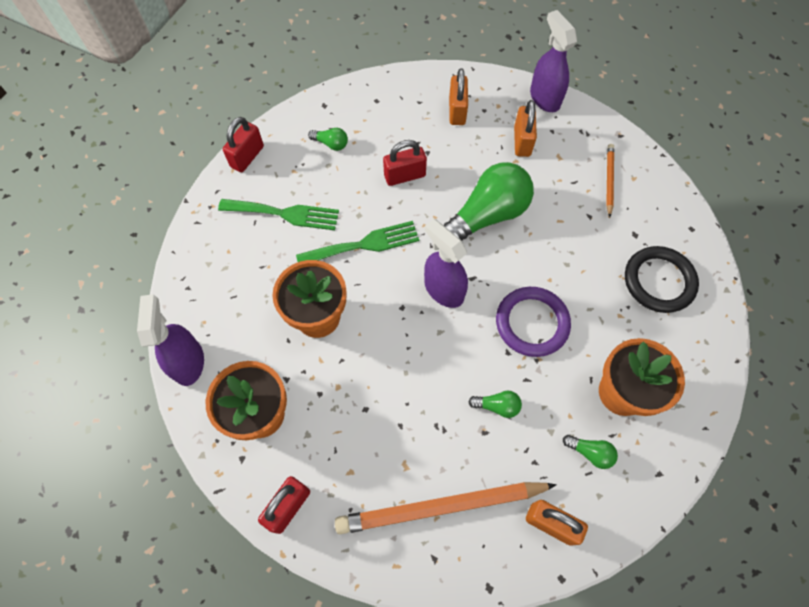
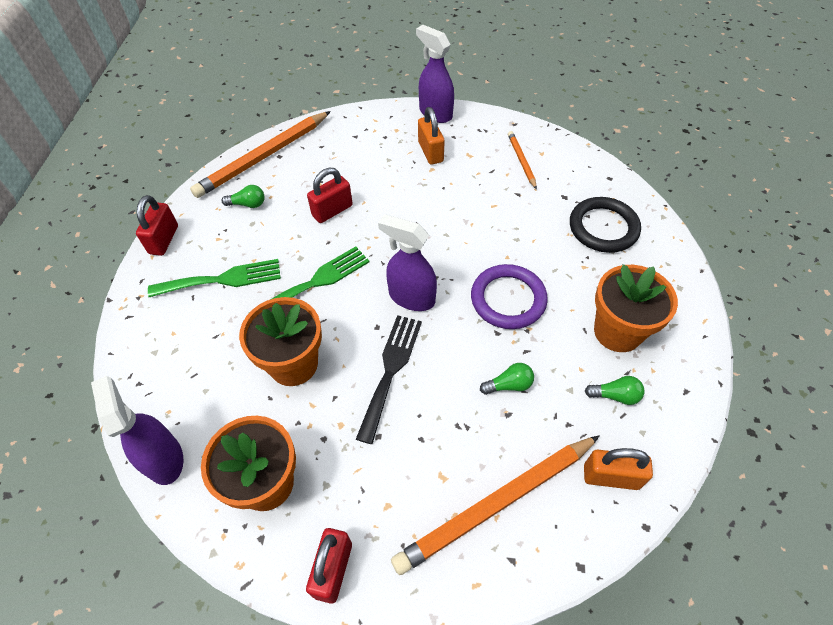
camera: 20 degrees left, 10 degrees down
green light bulb [444,162,534,241] -> none
orange padlock [449,68,468,125] -> none
none -> orange pencil [190,111,331,198]
none -> black fork [356,315,422,444]

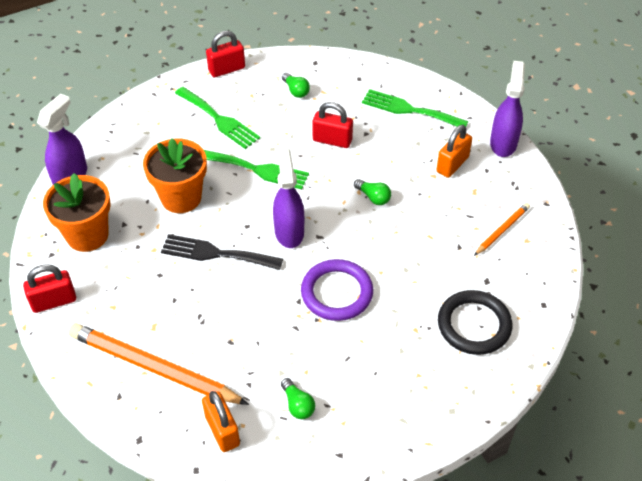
camera: 55 degrees right, 5 degrees down
orange pencil [190,111,331,198] -> none
black fork [356,315,422,444] -> black fork turned 150 degrees counterclockwise [161,234,283,270]
green light bulb [480,363,534,395] -> green light bulb moved to [354,179,391,205]
orange flower pot [594,264,678,352] -> none
none -> green fork [362,89,469,127]

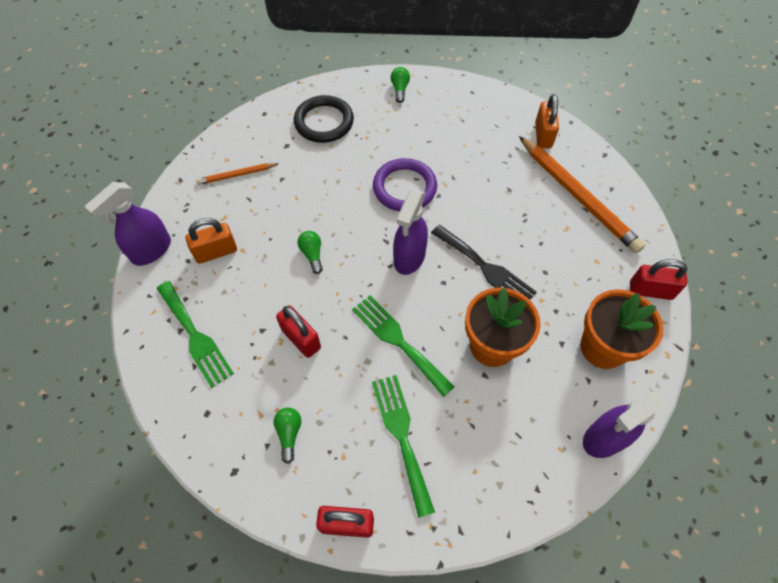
camera: 150 degrees left, 10 degrees up
green light bulb [281,378,315,419] -> green light bulb moved to [391,67,410,103]

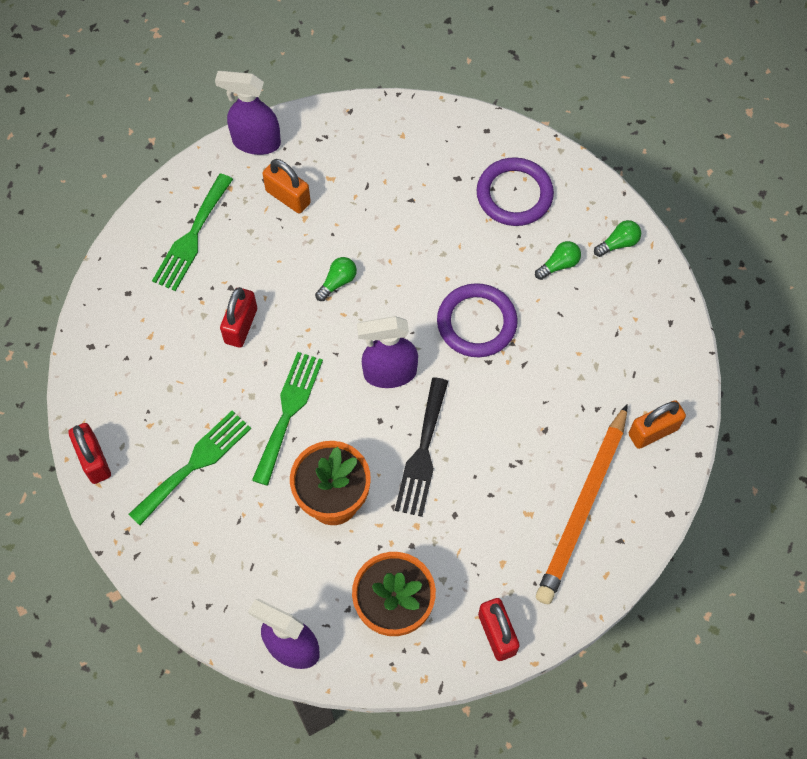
camera: 60 degrees right, 5 degrees up
orange pencil [196,163,279,185] -> none
green light bulb [274,408,301,464] -> green light bulb moved to [535,241,581,280]
black ring [294,95,354,143] -> purple ring [477,157,554,226]

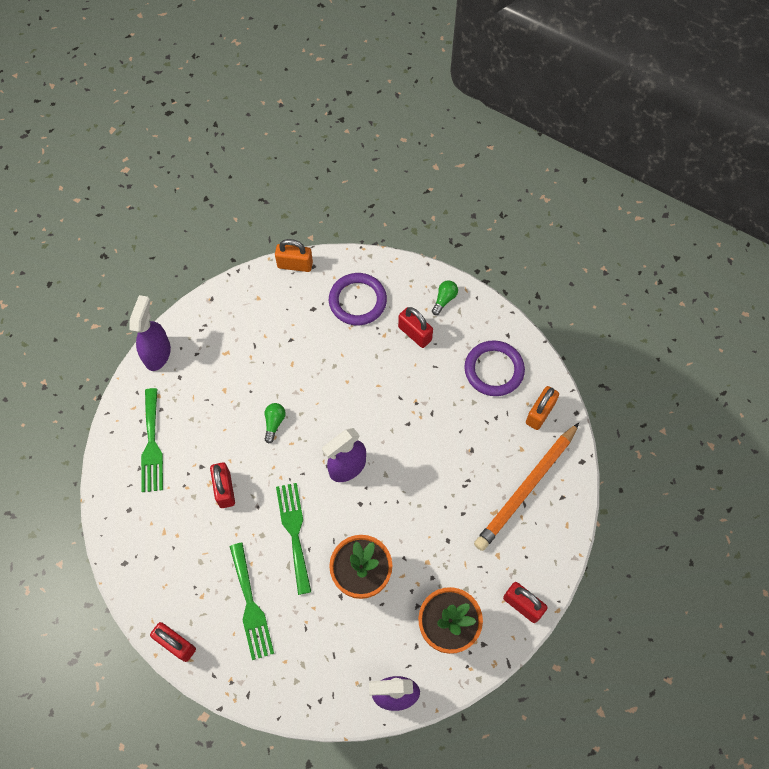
camera: 30 degrees left, 0 degrees up
green fork [129,411,251,525] -> green fork turned 150 degrees clockwise [230,543,274,660]
purple spray bottle [215,71,281,155] -> purple spray bottle turned 120 degrees clockwise [129,295,171,371]
orange padlock [263,159,311,214] -> orange padlock moved to [275,239,313,272]
black fork [395,377,448,517] -> none
purple ring [437,283,518,357] -> purple ring moved to [464,340,525,396]
green light bulb [535,241,581,280] -> red padlock [398,307,433,348]
orange pencil [536,404,628,604] -> orange pencil turned 45 degrees clockwise [474,423,579,551]

